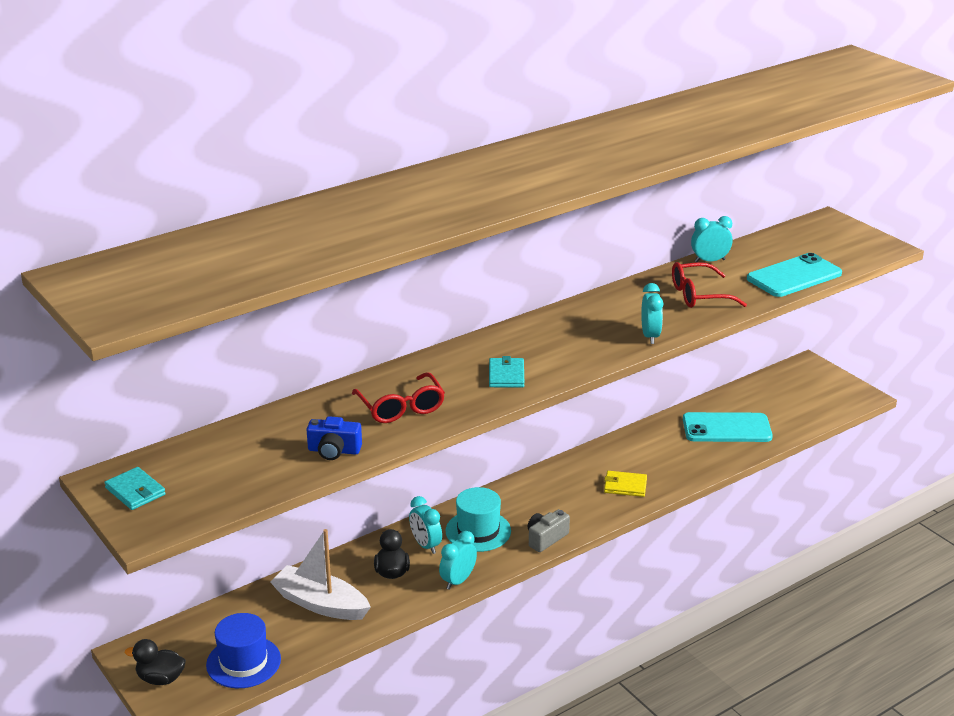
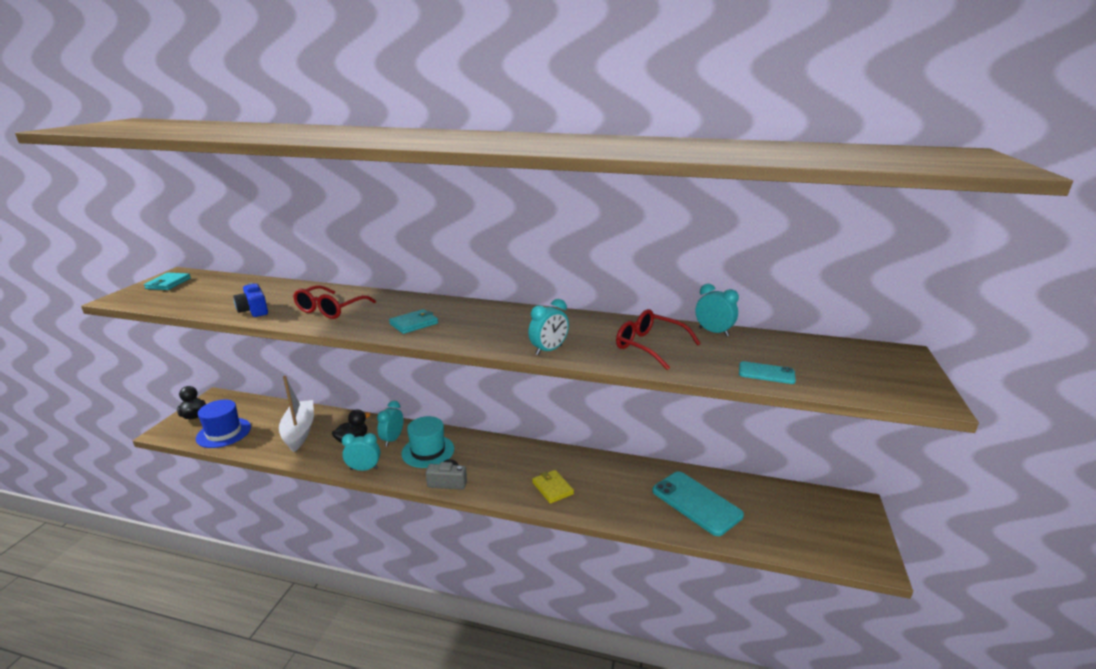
camera: 50 degrees right, 5 degrees down
turquoise phone [747,253,842,297] -> turquoise phone [739,361,796,384], size x0.51

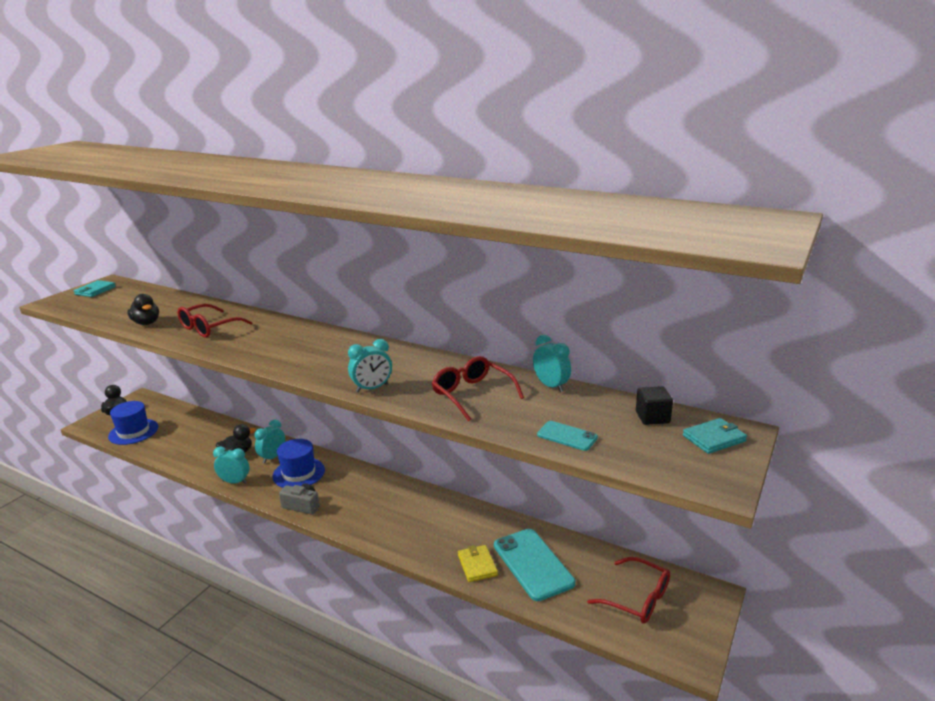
camera: 15 degrees right, 0 degrees up
blue camera [233,283,268,317] -> black duck [127,294,159,325]
white boat [279,376,314,452] -> none
turquoise wallet [389,309,438,334] -> turquoise wallet moved to [683,418,747,454]
turquoise hat [401,416,454,468] -> blue hat [273,439,325,488]
yellow wallet [532,470,574,504] -> yellow wallet moved to [458,545,498,582]
none -> red glasses [587,557,670,624]
none -> black cube [636,386,673,425]

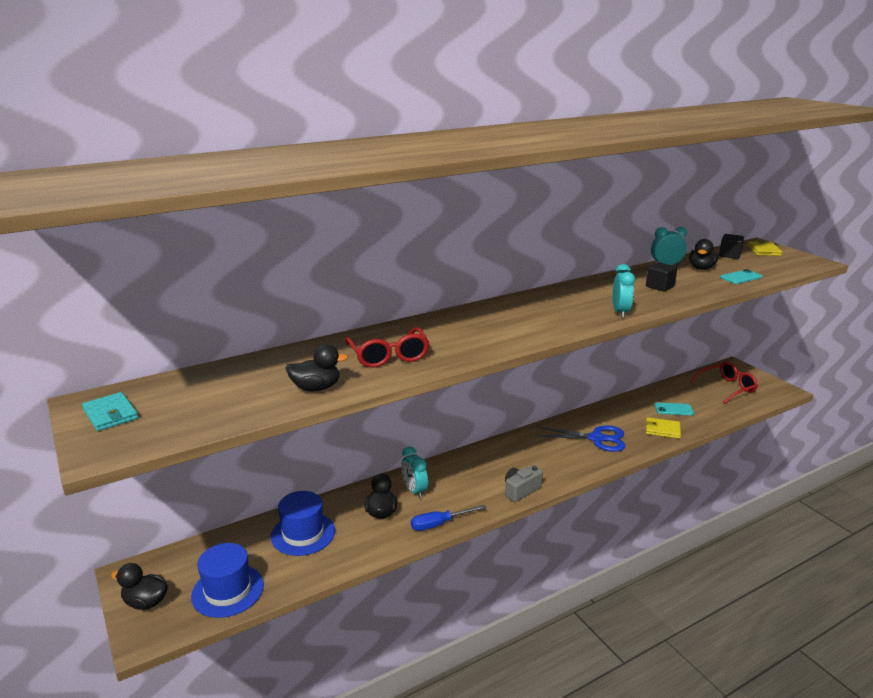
camera: 60 degrees left, 0 degrees up
turquoise clock [213,446,250,484] -> blue screwdriver [411,505,486,531]
blue hat [273,439,325,488] -> blue hat moved to [271,491,335,556]
red glasses [432,356,524,421] -> black cube [646,262,677,292]
turquoise phone [494,529,575,601] -> turquoise phone [654,402,694,416], size x0.51
turquoise wallet [683,418,747,454] -> yellow wallet [748,240,782,256]
none -> blue scissors [536,425,626,452]
none -> black duck [689,239,719,270]

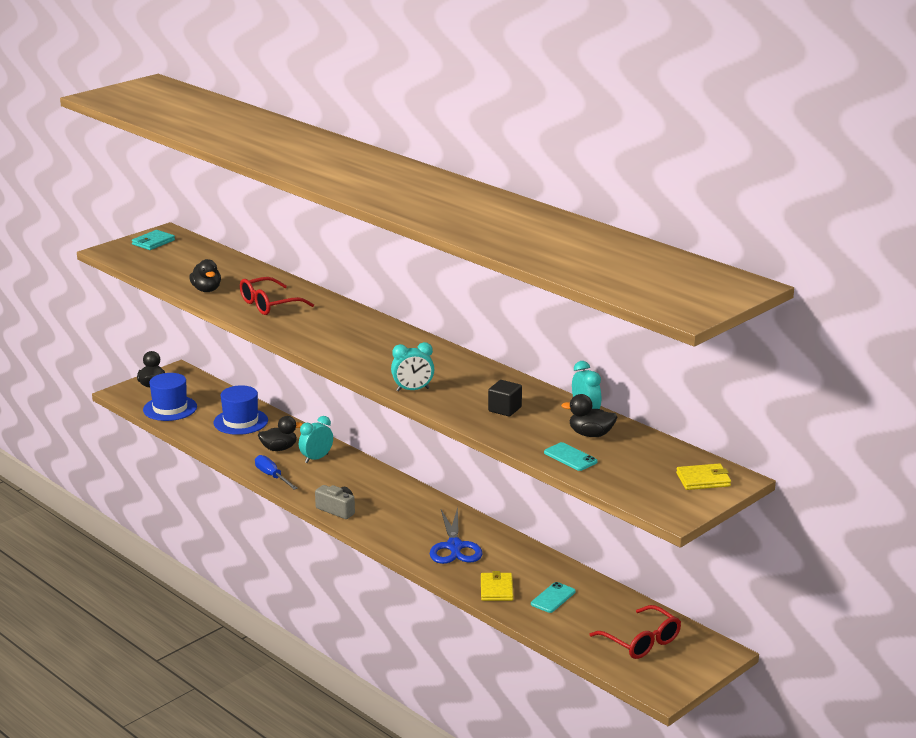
camera: 75 degrees right, 0 degrees up
turquoise phone [654,402,694,416] -> turquoise phone turned 45 degrees clockwise [531,582,575,613]
black cube [719,234,744,259] -> none

